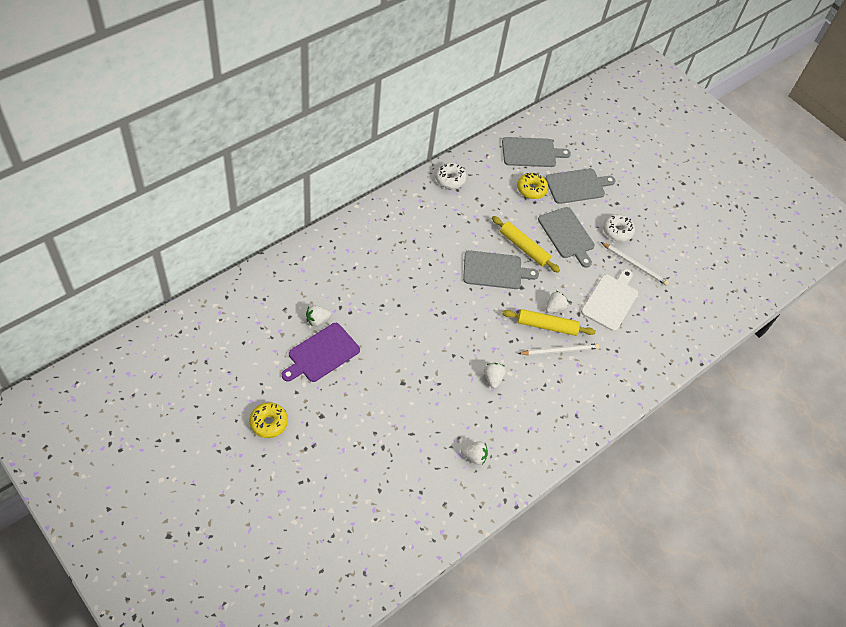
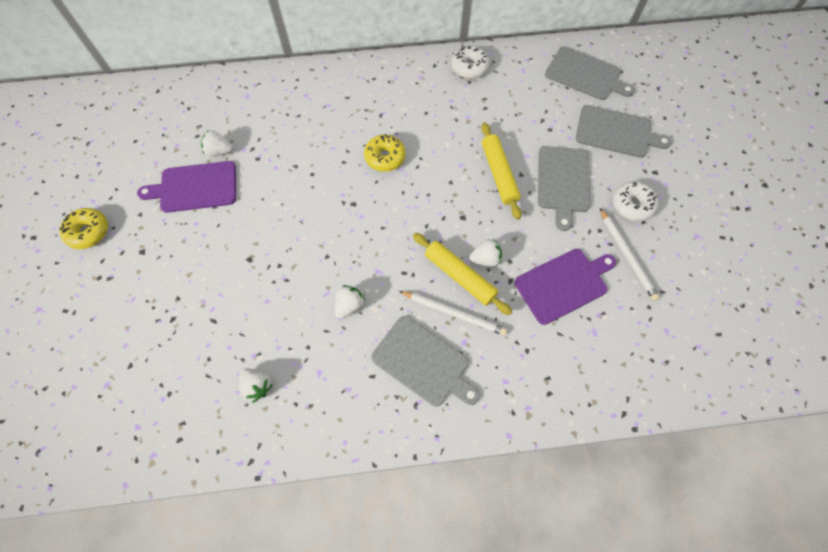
camera: 40 degrees right, 10 degrees up
grey cutting board [463,250,539,289] -> grey cutting board moved to [371,316,480,407]
yellow donut [517,173,548,199] -> yellow donut moved to [364,134,406,172]
white cutting board [581,269,638,331] -> purple cutting board [515,249,616,325]

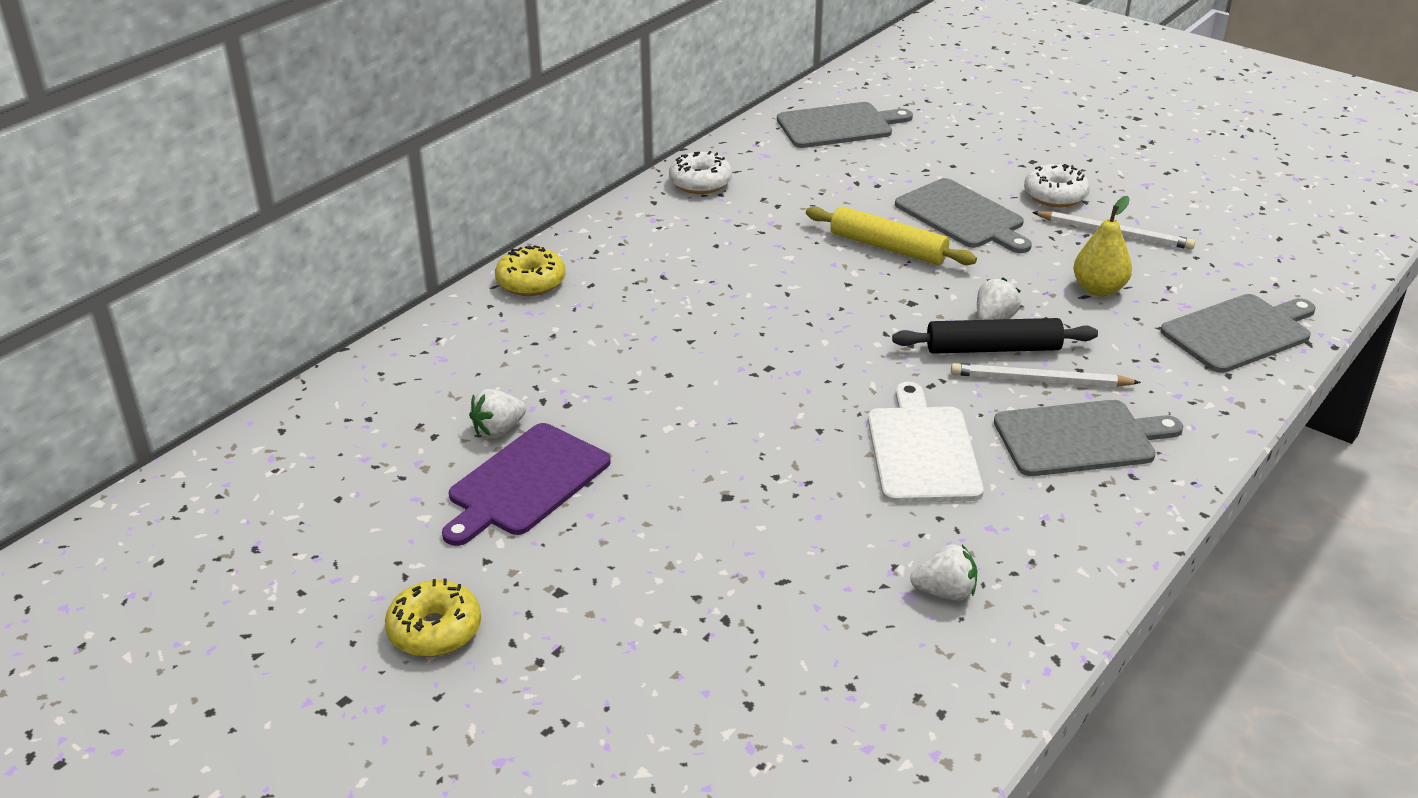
camera: 45 degrees left, 30 degrees down
white strawberry [335,285,365,319] -> white cutting board [868,382,984,503]
yellow donut [364,134,406,172] -> yellow donut moved to [495,245,566,296]
white pencil [399,291,507,336] -> white pencil turned 150 degrees counterclockwise [951,363,1141,387]
yellow rolling pin [413,233,512,315] -> black rolling pin [892,318,1098,354]
purple cutting board [515,249,616,325] -> yellow pear [1073,196,1132,296]
grey cutting board [576,105,672,158] -> grey cutting board moved to [1160,294,1316,373]

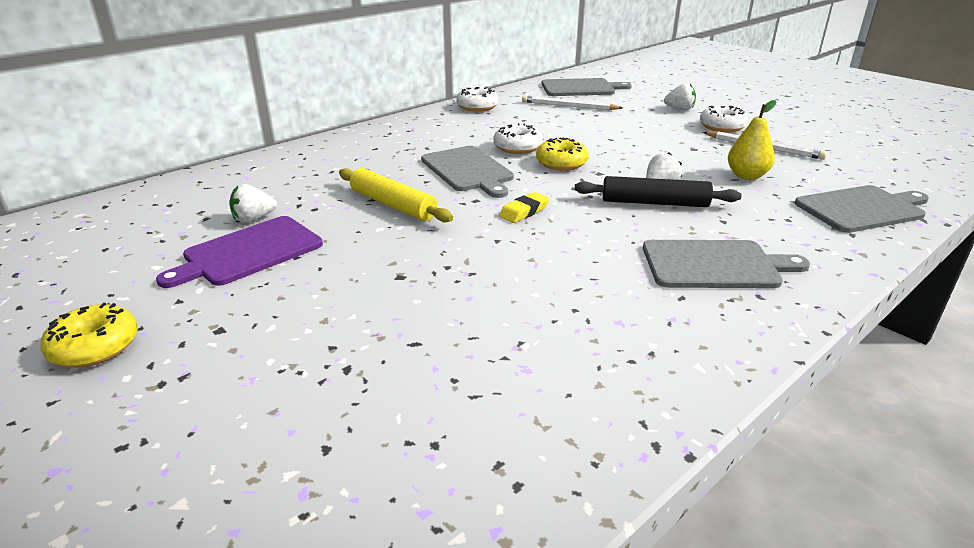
camera: 10 degrees right, 5 degrees down
yellow donut [495,245,566,296] -> yellow donut moved to [536,138,589,171]
yellow rolling pin [806,206,977,265] -> yellow rolling pin moved to [339,168,453,222]
white cutting board [868,382,984,503] -> none
grey cutting board [895,178,1032,253] -> grey cutting board moved to [421,146,514,198]
white strawberry [910,544,977,601] -> white strawberry moved to [664,83,696,110]
white pencil [951,363,1141,387] -> white pencil moved to [522,96,622,110]
none -> white donut [493,123,543,154]
none -> yellow eraser [499,192,549,223]

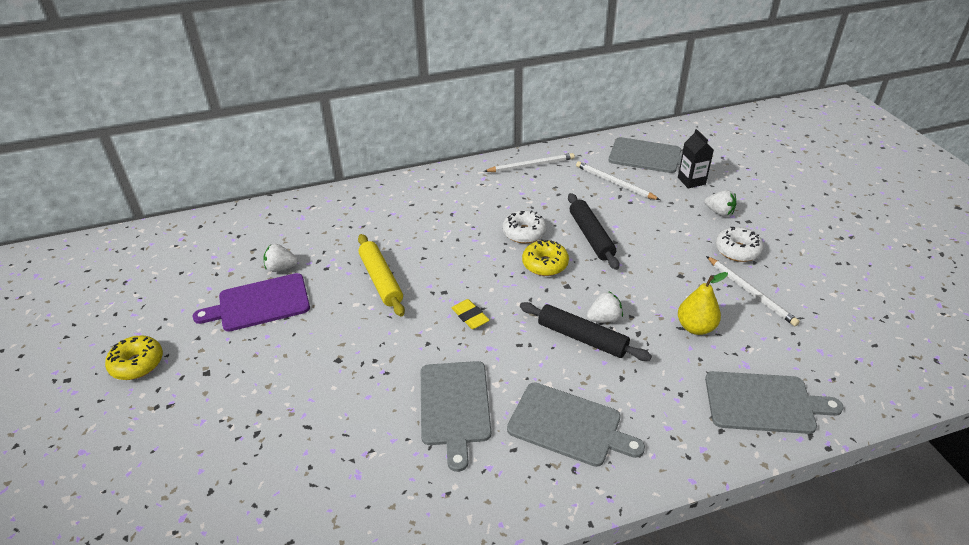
camera: 25 degrees right, 10 degrees up
grey cutting board [421,146,514,198] -> grey cutting board moved to [421,361,491,472]
white donut [456,87,499,112] -> white pencil [484,153,575,172]
yellow eraser [499,192,549,223] -> yellow eraser turned 75 degrees clockwise [452,299,490,329]
none -> black rolling pin [568,193,619,270]
none -> black carton [678,129,714,188]

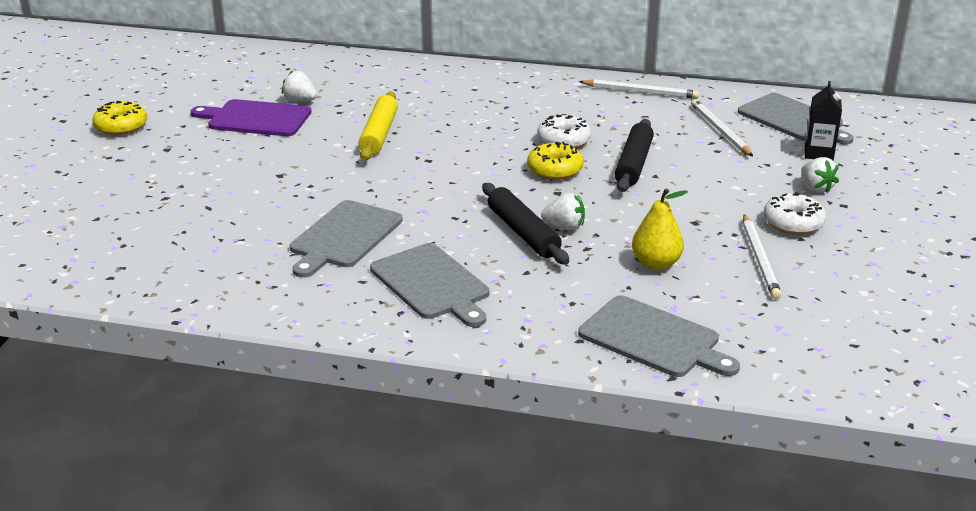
camera: 30 degrees right, 10 degrees down
yellow eraser [452,299,490,329] -> none

